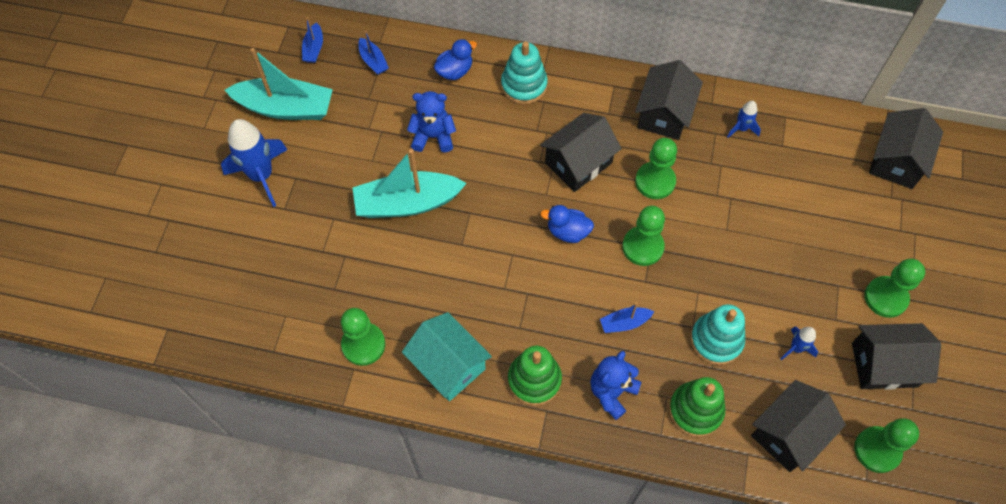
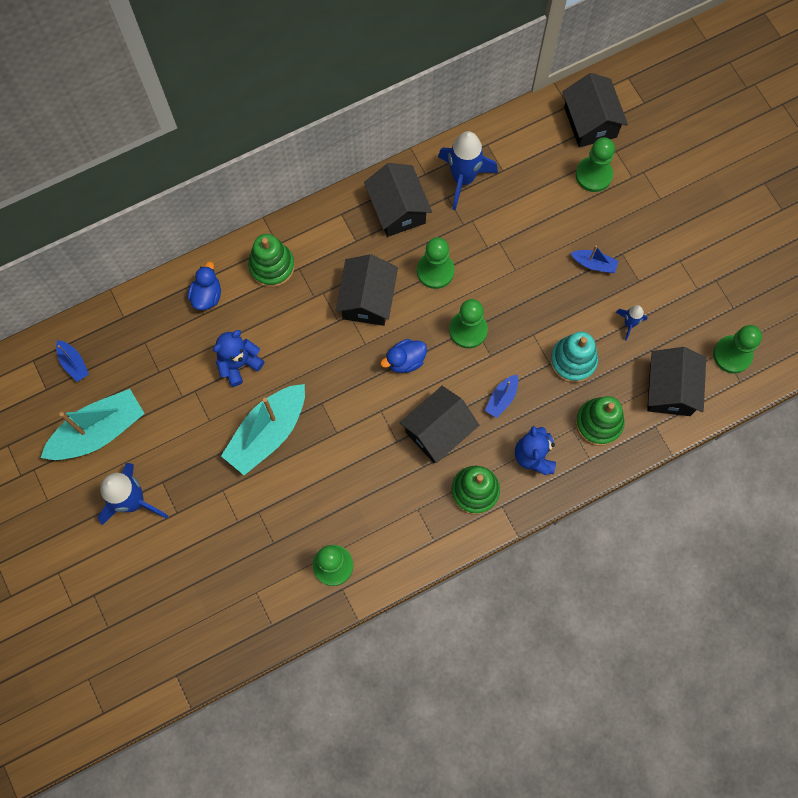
camera: 40 degrees left, 10 degrees up
blue boat [358,30,389,75] -> blue boat moved to [571,246,619,273]
turquoise house [402,312,492,401] -> none
turquoise stacking toy [501,41,548,104] -> green stacking toy [248,234,295,287]
blue rocket [727,101,761,138] -> blue rocket [438,131,498,210], size x2.01
black house [852,323,941,390] -> black house moved to [400,386,479,463]
green pawn [865,258,925,318] -> green pawn moved to [576,137,615,192]

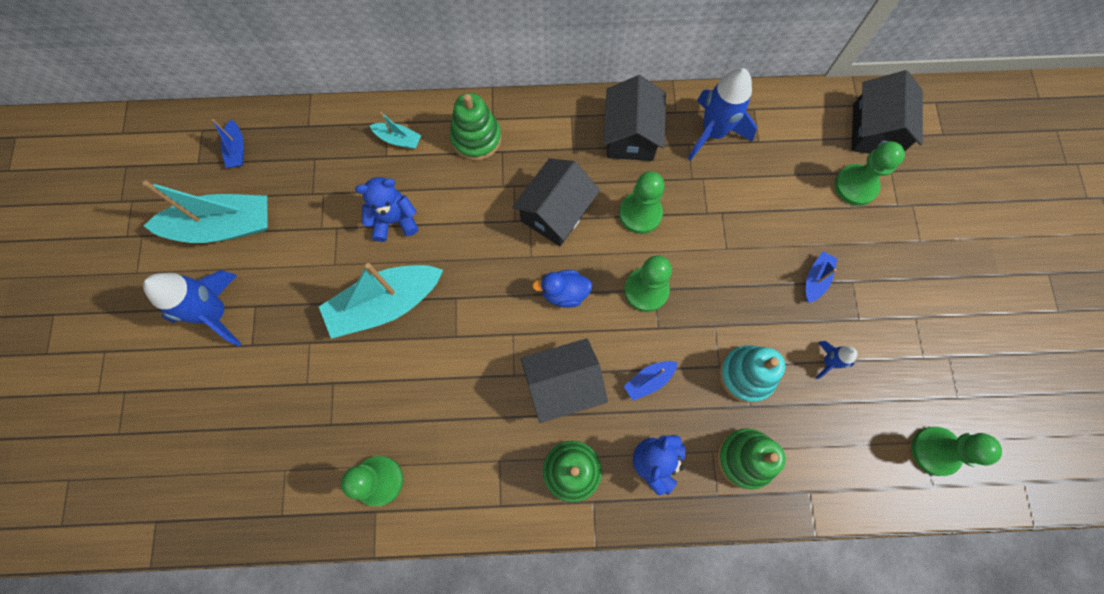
camera: 25 degrees right, 0 degrees up
blue duck [188,261,221,310] -> turquoise boat [370,112,421,149]
blue boat [571,246,619,273] -> blue boat turned 105 degrees counterclockwise [805,251,838,303]
black house [647,347,706,416] -> none

